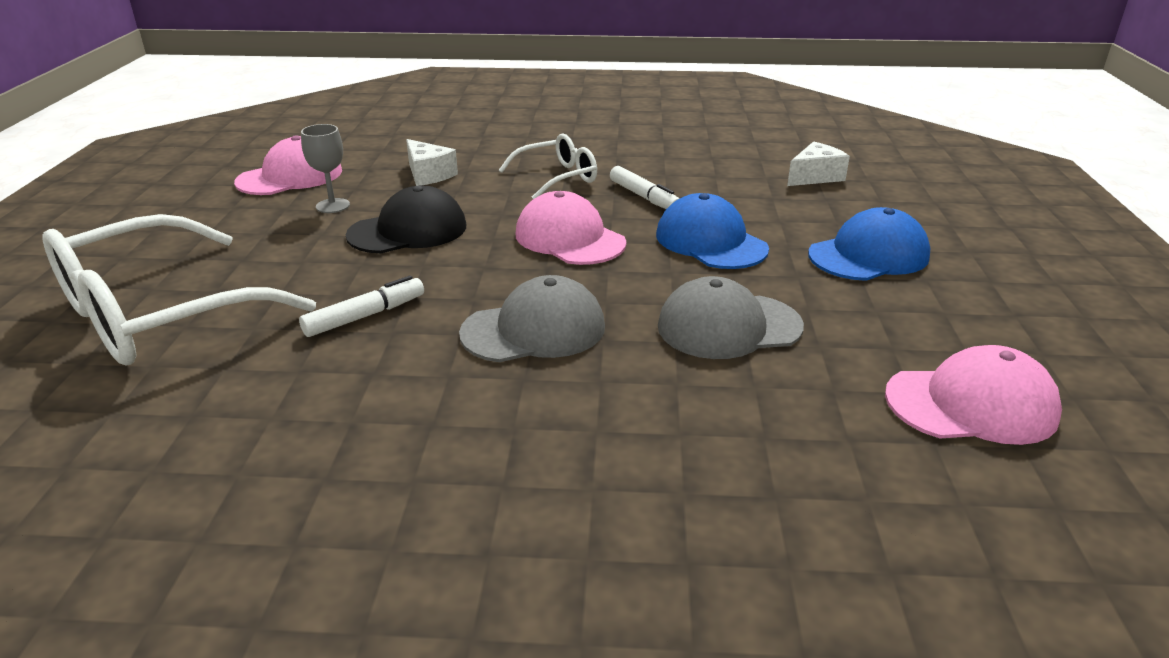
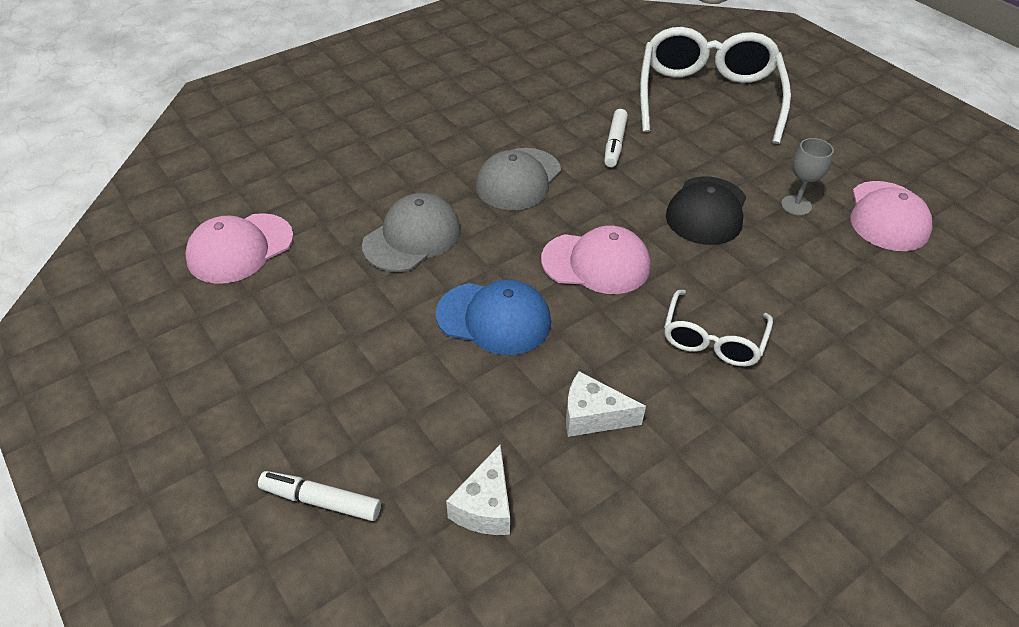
camera: 140 degrees right, 15 degrees up
white cheese [406,139,458,186] -> white cheese moved to [566,371,646,437]
white marker [610,166,680,209] -> white marker moved to [258,471,381,521]
blue cap [808,207,930,281] -> none

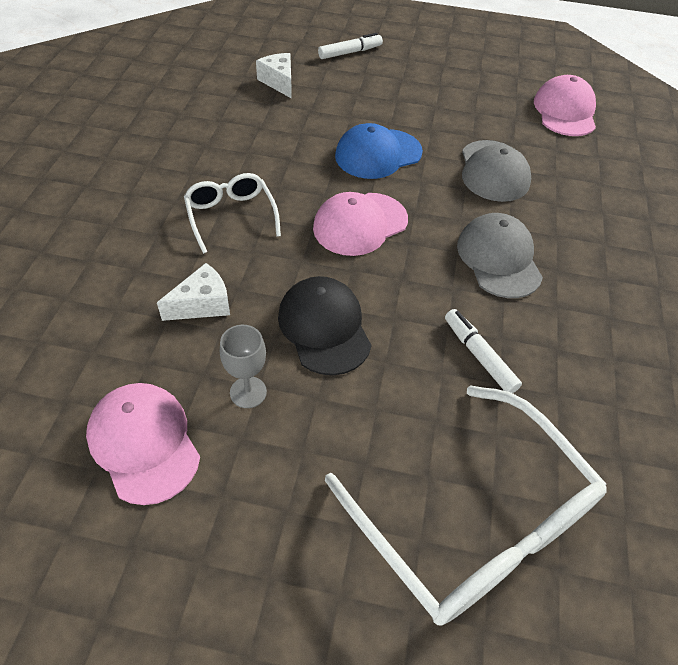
camera: 135 degrees right, 5 degrees up
white cheese [566,371,646,437] -> white cheese moved to [157,263,230,321]

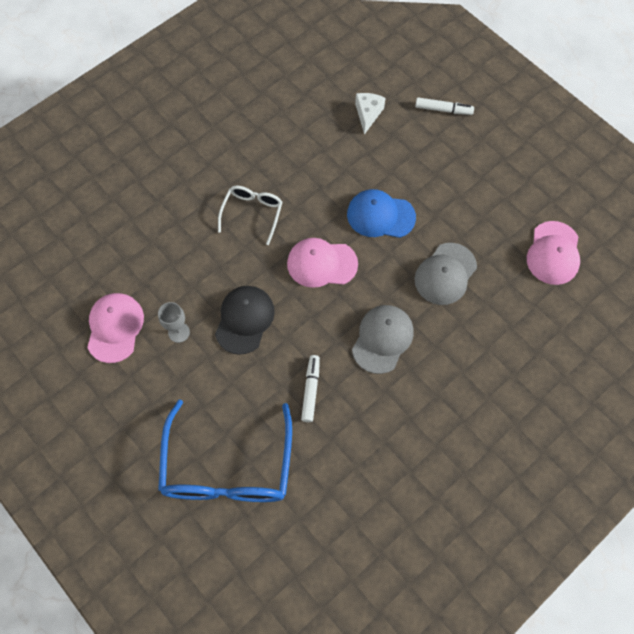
camera: 40 degrees right, 15 degrees up
white cheese [157,263,230,321] -> none
white glasses [325,385,607,626] -> blue glasses [158,400,292,502]
pink cap [534,75,596,136] -> pink cap turned 150 degrees clockwise [527,221,580,285]

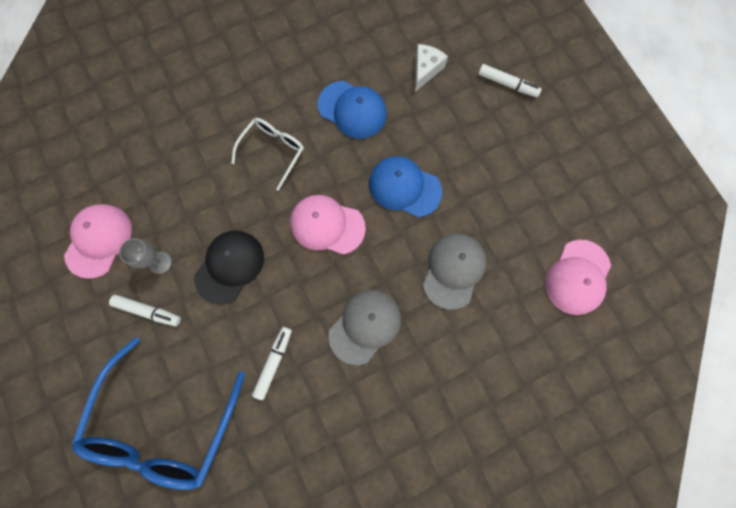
camera: 15 degrees right, 10 degrees up
grey cap [414,243,477,305] -> grey cap turned 150 degrees clockwise [423,234,486,310]
none -> white marker [109,295,181,326]
none -> blue cap [317,81,387,139]

